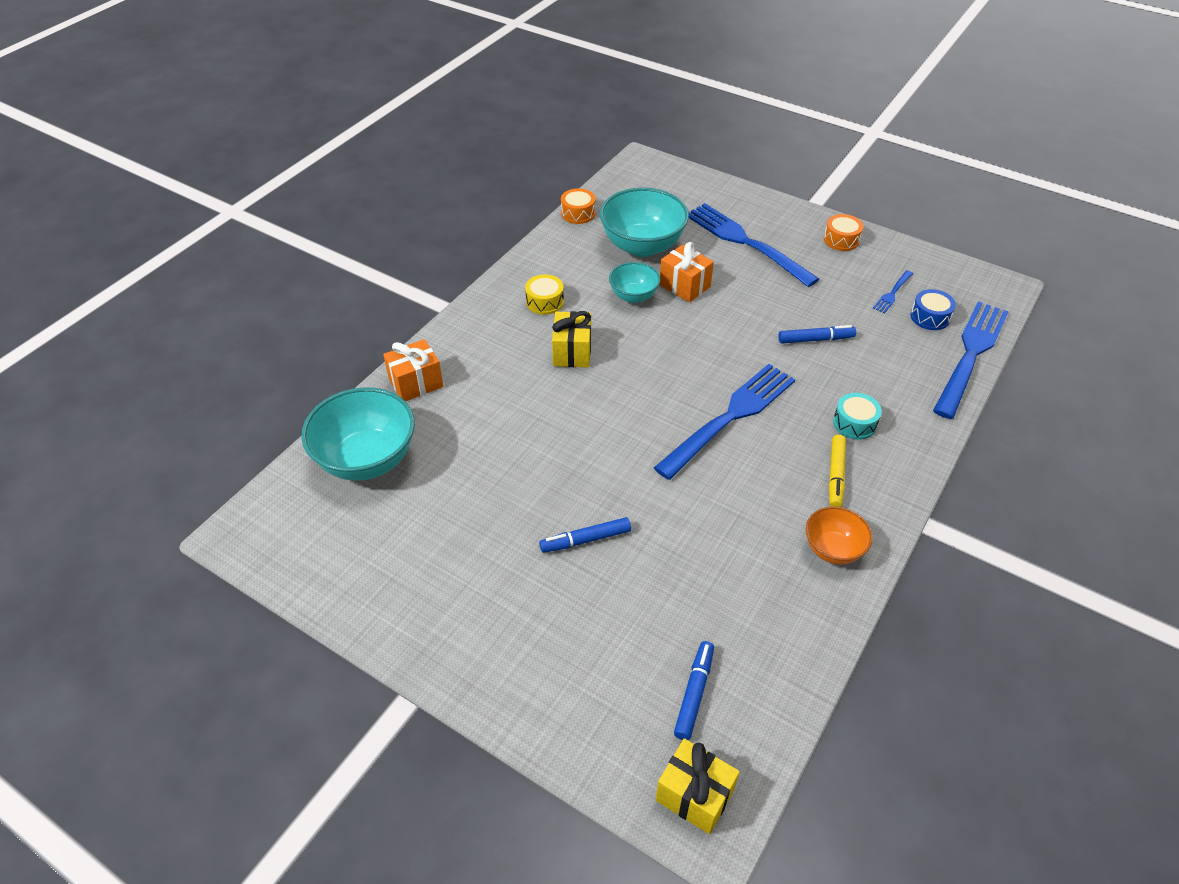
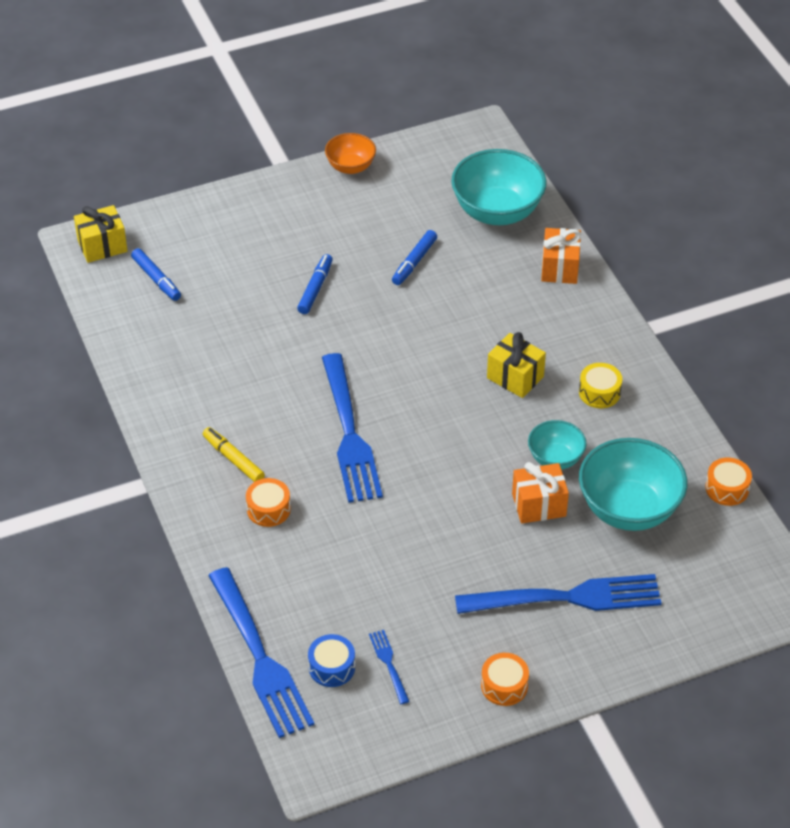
camera: 125 degrees right, 0 degrees up
blue marker [778,325,856,344] -> blue marker moved to [392,230,437,285]
orange bowl [806,506,873,565] -> orange bowl moved to [325,133,376,174]
turquoise drum [833,393,882,440] -> orange drum [246,478,291,527]

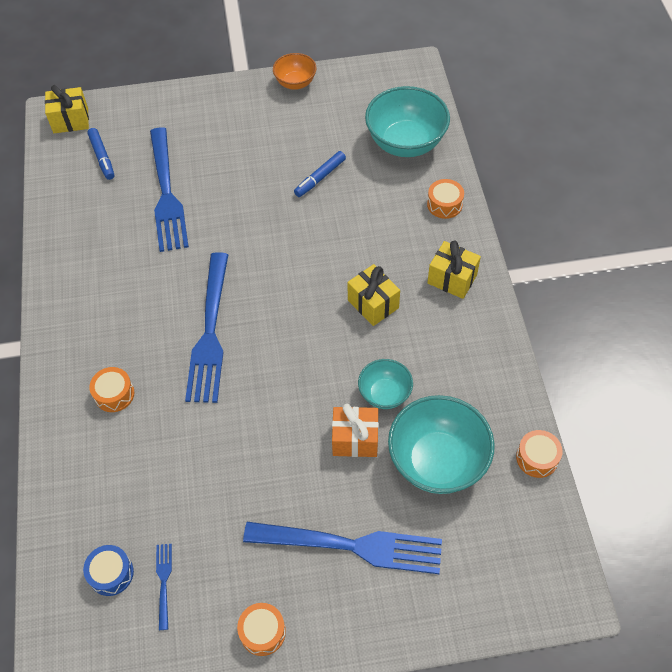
camera: 15 degrees right, 10 degrees up
yellow marker [203,427,265,482] -> none
blue fork [208,567,314,738] -> blue fork moved to [150,127,189,252]
blue marker [297,254,333,314] -> none
orange gift [541,228,581,284] -> orange drum [427,179,464,219]
yellow drum [579,363,622,408] -> none
none -> yellow gift [427,240,481,299]

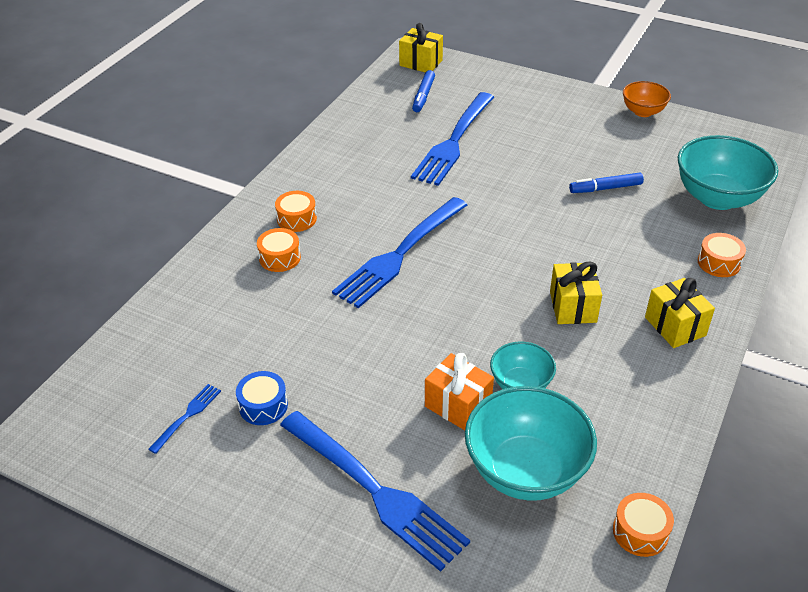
camera: 35 degrees right, 15 degrees down
blue drum [83,545,134,596] -> blue drum moved to [236,371,288,425]
orange drum [237,603,286,656] -> orange drum moved to [275,191,317,232]

